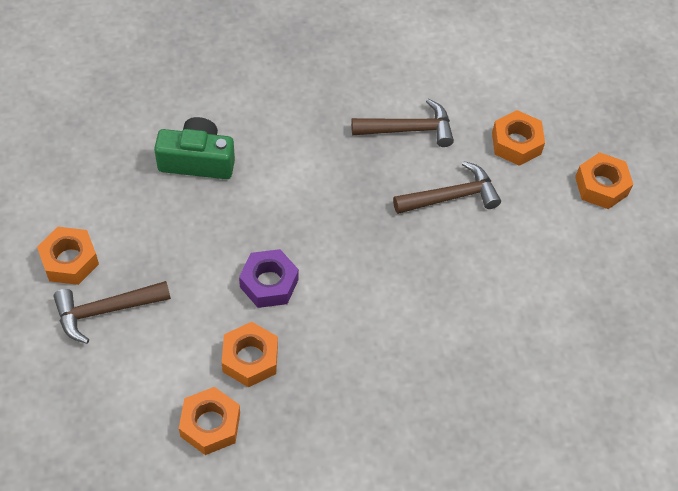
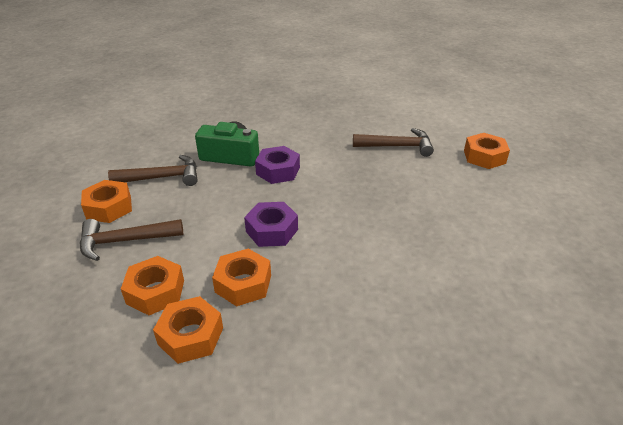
camera: 10 degrees right, 20 degrees down
brown hammer [393,161,501,214] -> brown hammer moved to [108,155,198,186]
orange nut [575,152,634,209] -> orange nut moved to [121,256,184,315]
none -> purple nut [255,146,300,184]

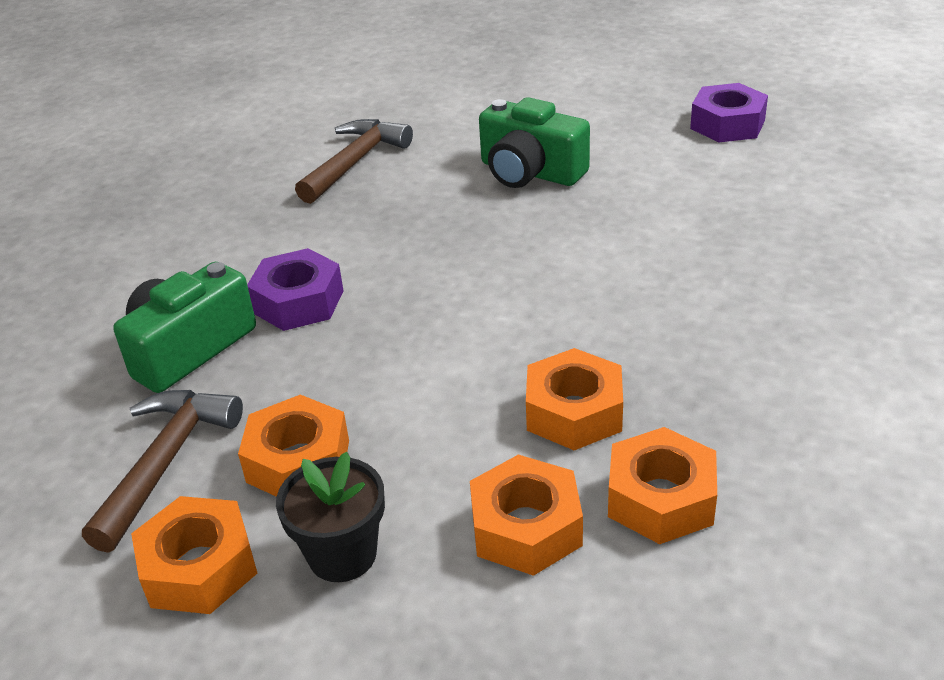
camera: 60 degrees left, 0 degrees up
brown hammer [80,219,183,261] -> black flower pot [276,452,385,582]
purple nut [244,202,298,247] -> purple nut moved to [690,83,768,142]
orange nut [464,133,510,169] -> orange nut moved to [238,395,349,497]
none -> green camera [479,97,590,188]

